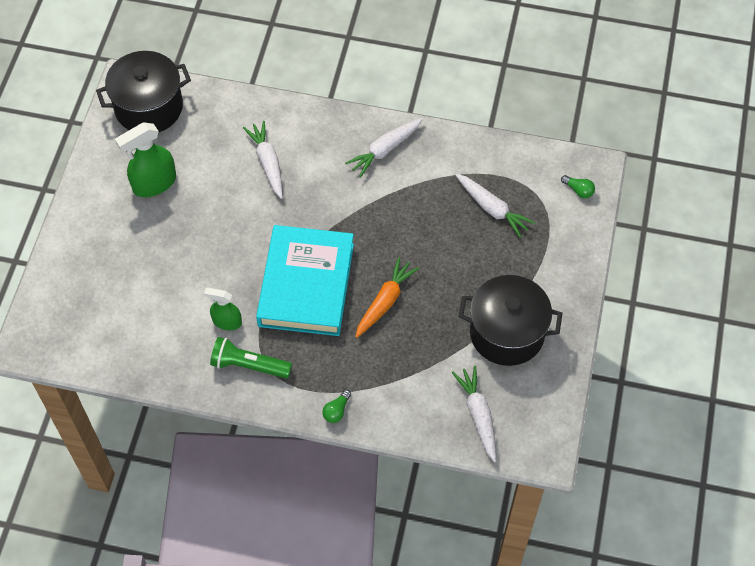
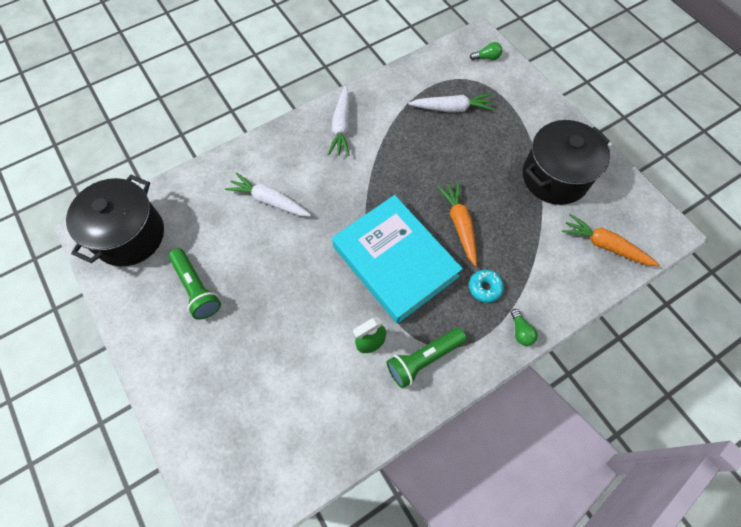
camera: 45 degrees left, 5 degrees up
green spray bottle [115,122,176,197] -> green flashlight [168,248,221,320]
white carrot [452,366,496,462] -> orange carrot [562,214,660,266]
none -> turquoise donut [469,270,504,303]

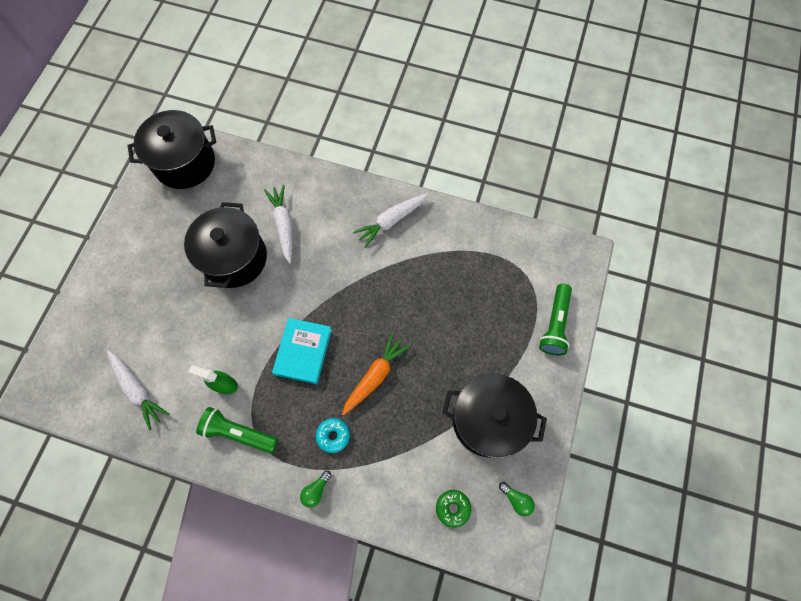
camera: 50 degrees right, 5 degrees up
green flashlight [168,248,221,320] -> green flashlight moved to [539,284,572,356]
turquoise book [332,195,463,324] -> turquoise book [272,318,332,384], size x0.58
white carrot [408,94,494,113] -> white carrot moved to [107,350,170,431]
green light bulb [470,42,502,60] -> green light bulb moved to [499,482,535,516]
orange carrot [562,214,660,266] -> green donut [436,490,471,528]
none -> black pot [184,202,267,288]

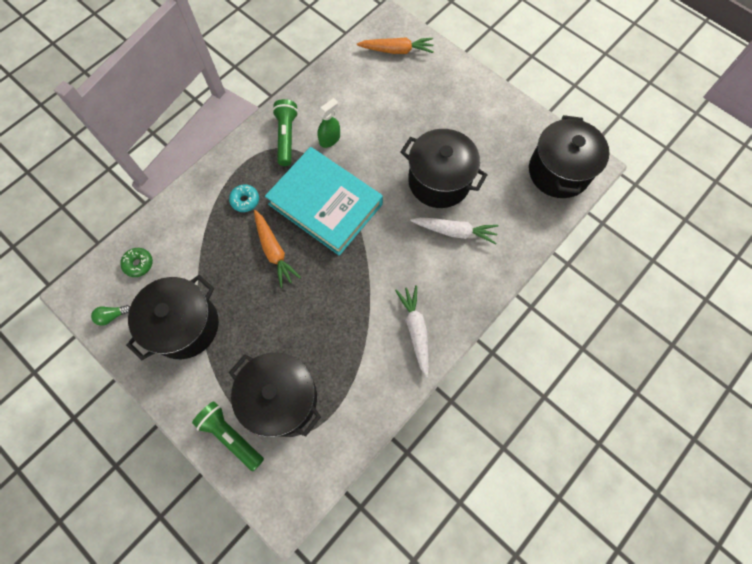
camera: 115 degrees right, 0 degrees up
white carrot [107,350,170,431] -> none
green flashlight [196,407,278,453] -> green flashlight turned 45 degrees counterclockwise [272,99,298,166]
turquoise book [272,318,332,384] -> turquoise book [265,147,383,256], size x1.74
green light bulb [300,470,331,508] -> none
none -> black pot [229,352,321,437]
none -> orange carrot [357,37,434,54]

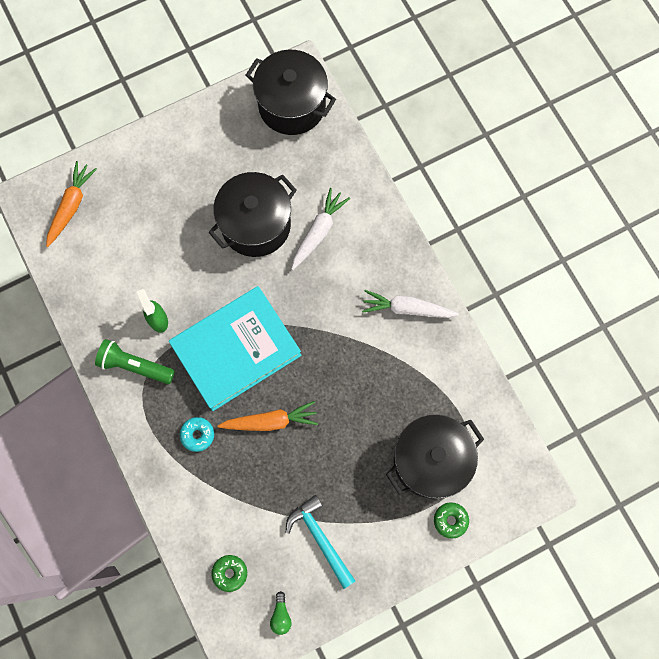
camera: 70 degrees left, 5 degrees up
black pot [126,275,219,360] -> turquoise hammer [286,495,355,589]
green flashlight [192,402,264,472] -> green donut [434,502,469,539]

